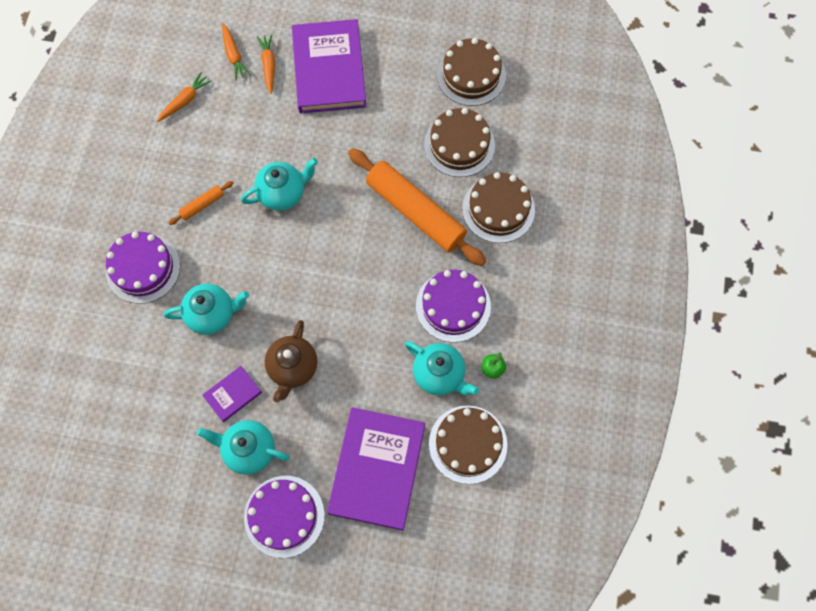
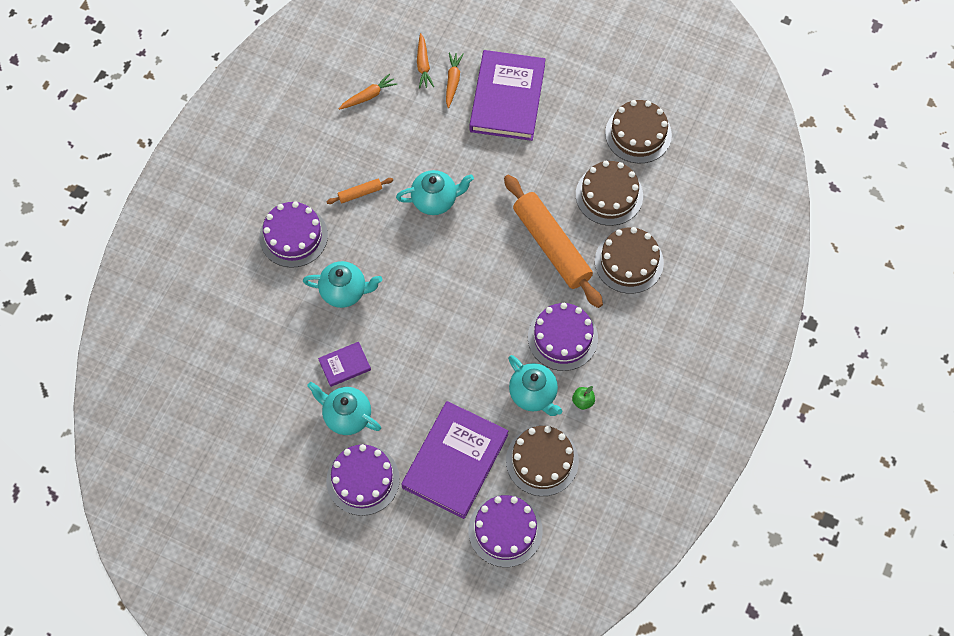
camera: 15 degrees right, 5 degrees down
brown teapot [265,320,317,402] -> none
none -> purple cake [469,495,543,567]

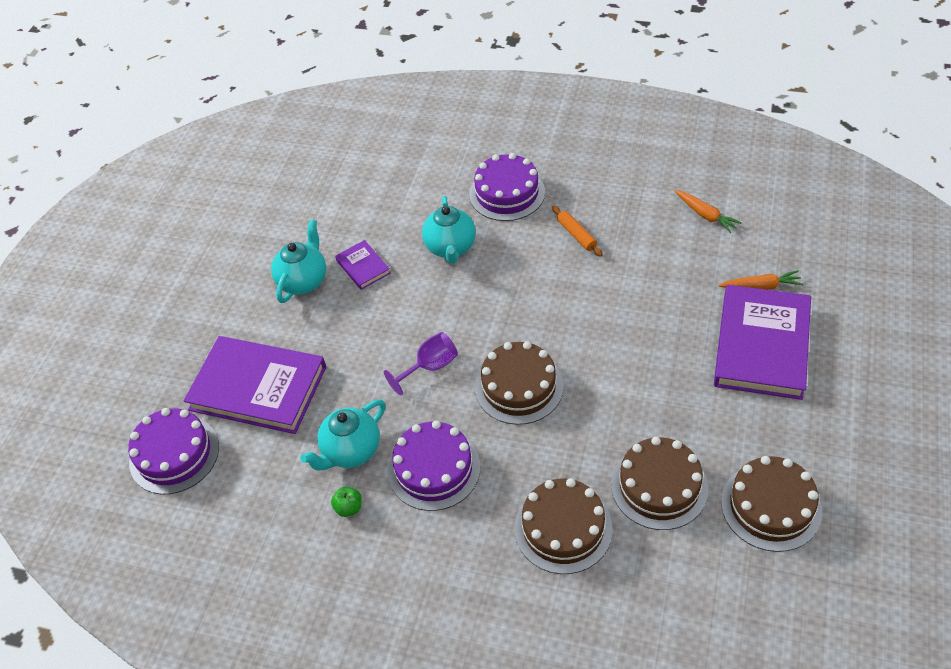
camera: 85 degrees right, 15 degrees down
purple cake [326,444,400,516] -> none
turquoise teapot [396,170,474,215] -> none
orange carrot [417,33,434,88] -> none
purple book [470,50,546,141] -> purple book turned 75 degrees counterclockwise [714,285,811,400]
orange rolling pin [504,175,603,308] -> none
brown cake [506,426,579,496] -> brown cake moved to [475,341,564,425]
none -> purple goblet [384,332,458,396]

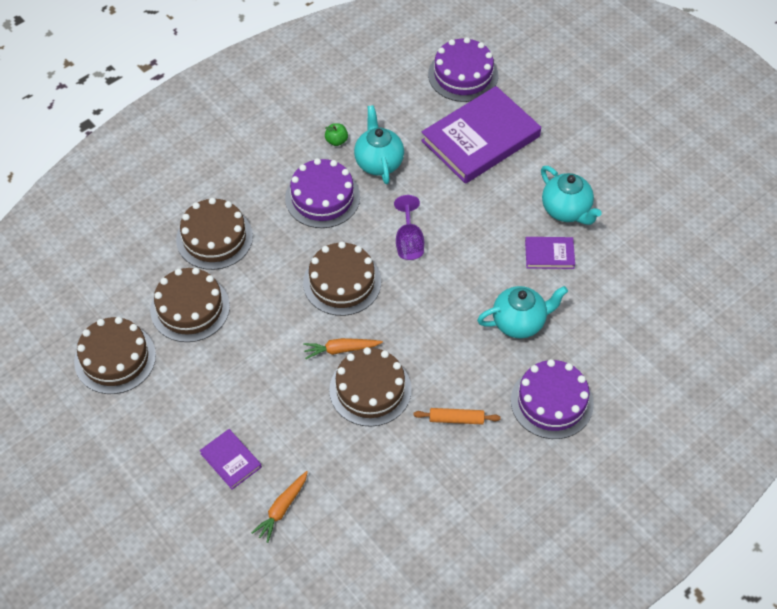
camera: 120 degrees right, 5 degrees up
turquoise teapot [422,196,476,264] -> turquoise teapot turned 135 degrees clockwise [477,286,568,338]
orange carrot [675,190,742,233] -> orange carrot moved to [303,338,383,359]
purple book [714,285,811,400] -> purple book [200,429,262,490], size x0.46
none -> brown cake [329,347,412,427]

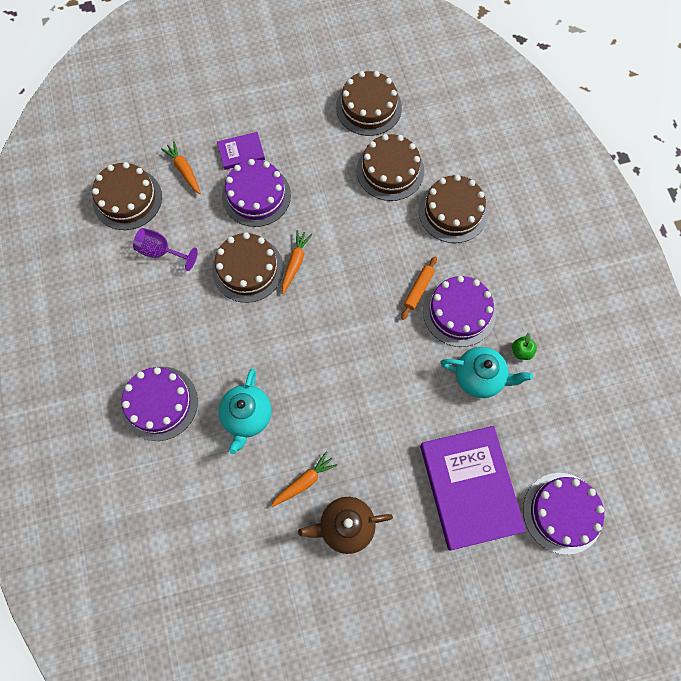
camera: 115 degrees right, 15 degrees up
brown cake [303,242,381,316] -> brown cake moved to [92,162,162,230]
purple goblet [394,195,424,260] -> purple goblet moved to [133,228,198,271]
orange rolling pin [413,408,500,425] -> orange rolling pin moved to [401,256,437,320]
purple book [525,237,575,269] -> orange carrot [271,451,338,507]
turquoise teapot [541,166,602,225] -> brown teapot [298,497,393,554]
none -> purple cake [222,159,291,227]

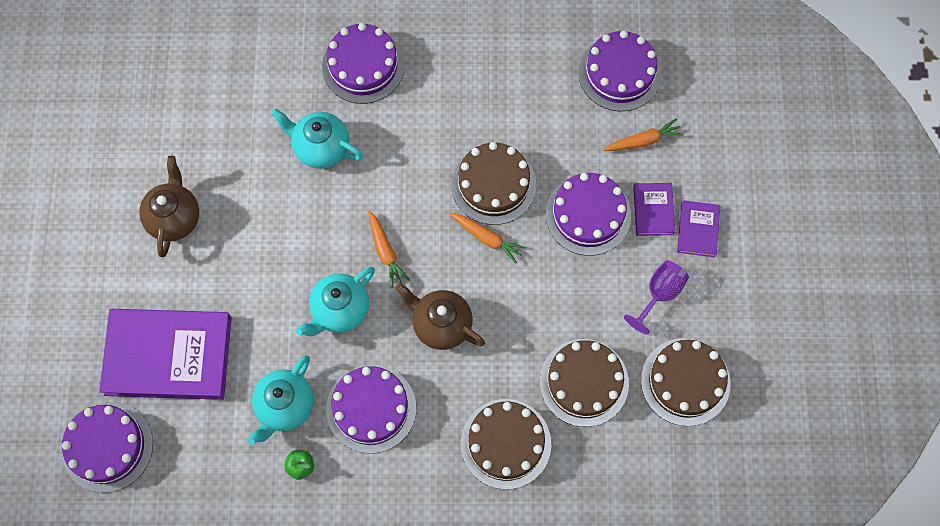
camera: 105 degrees right, 0 degrees up
brown cake [92,162,162,230] -> purple cake [578,30,661,111]
purple goblet [133,228,198,271] -> purple goblet moved to [624,260,689,335]
orange carrot [271,451,338,507] -> orange carrot moved to [368,210,410,288]
orange rolling pin [401,256,437,320] -> none
none -> turquoise teapot [296,267,375,336]
none -> brown teapot [395,283,485,350]
none -> purple book [677,200,720,257]

